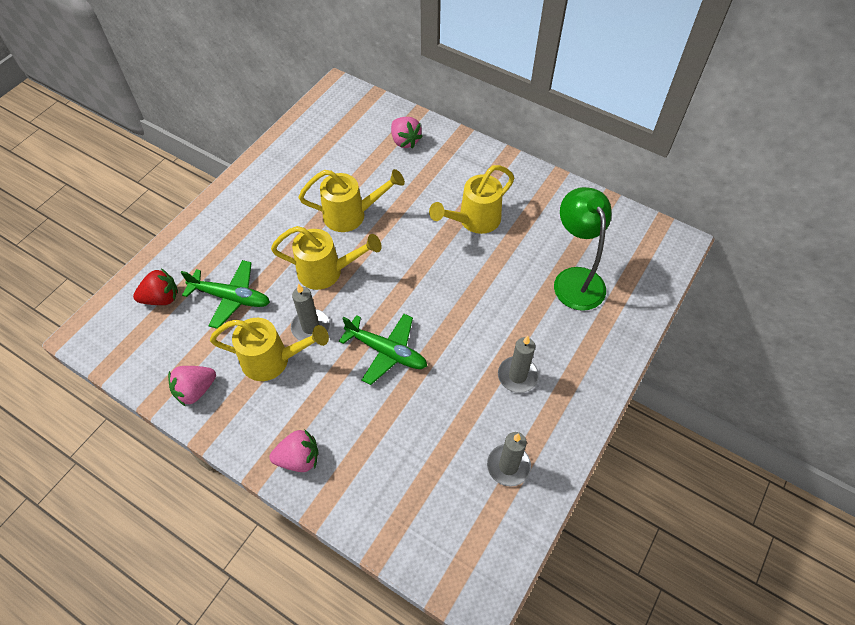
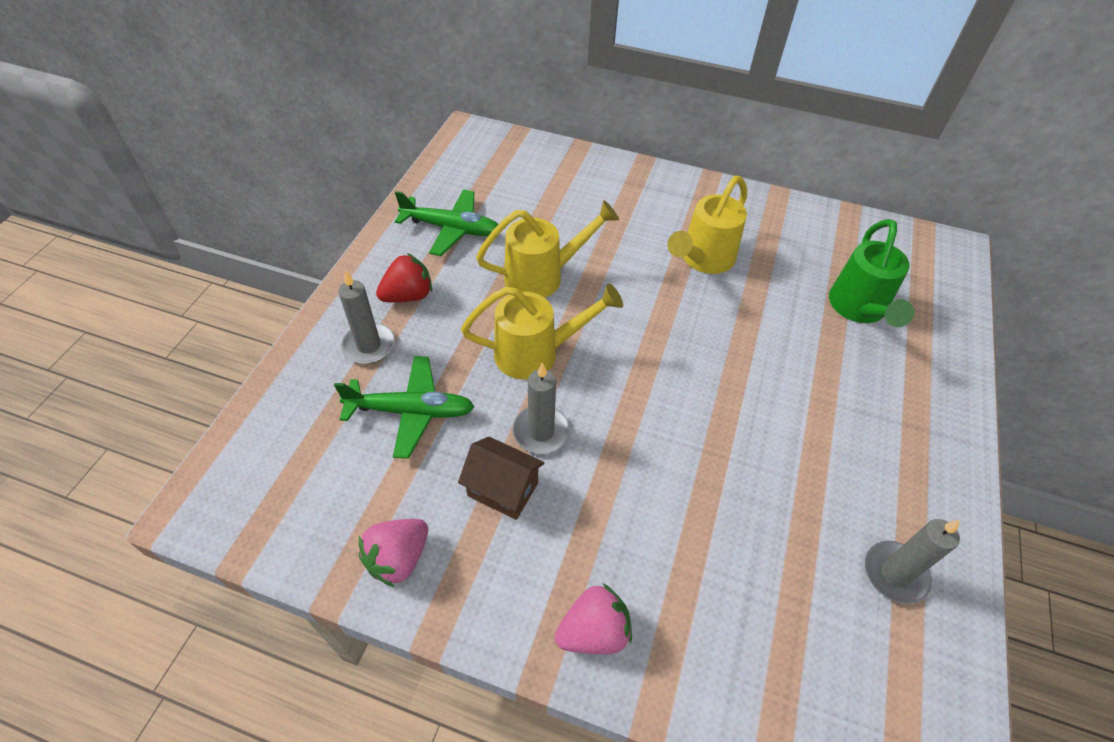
camera: 15 degrees left, 5 degrees down
red strawberry [133,268,178,305] -> red strawberry moved to [376,253,432,302]
yellow watering can [210,318,329,381] -> brown house [458,436,545,520]
green plane [339,314,427,385] -> green plane moved to [395,189,498,256]
pink strawberry [391,117,423,148] -> none
grey candle [498,336,539,393] -> grey candle moved to [338,271,395,364]
green lamp [554,187,612,311] -> green watering can [829,219,914,327]

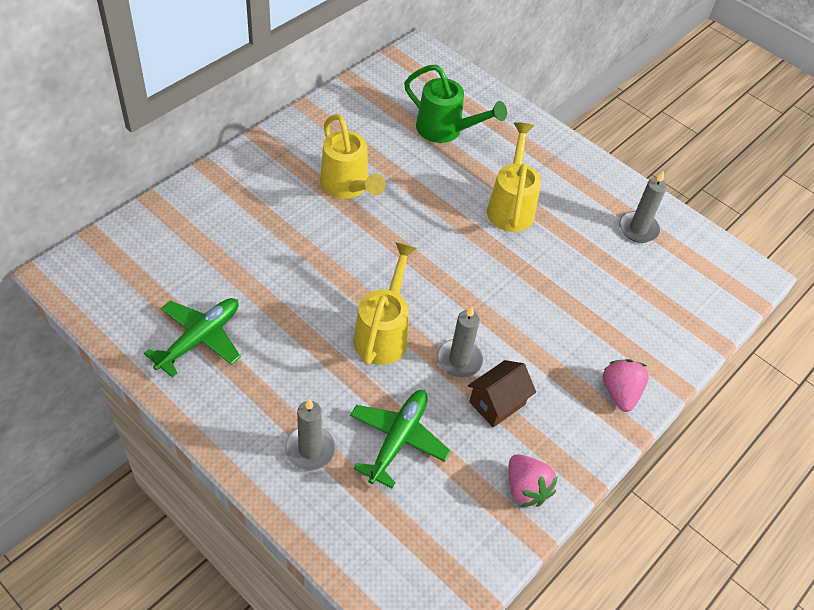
camera: 70 degrees left, 0 degrees up
red strawberry [376,253,432,302] -> none
yellow watering can [476,200,619,298] -> yellow watering can moved to [487,122,541,232]

